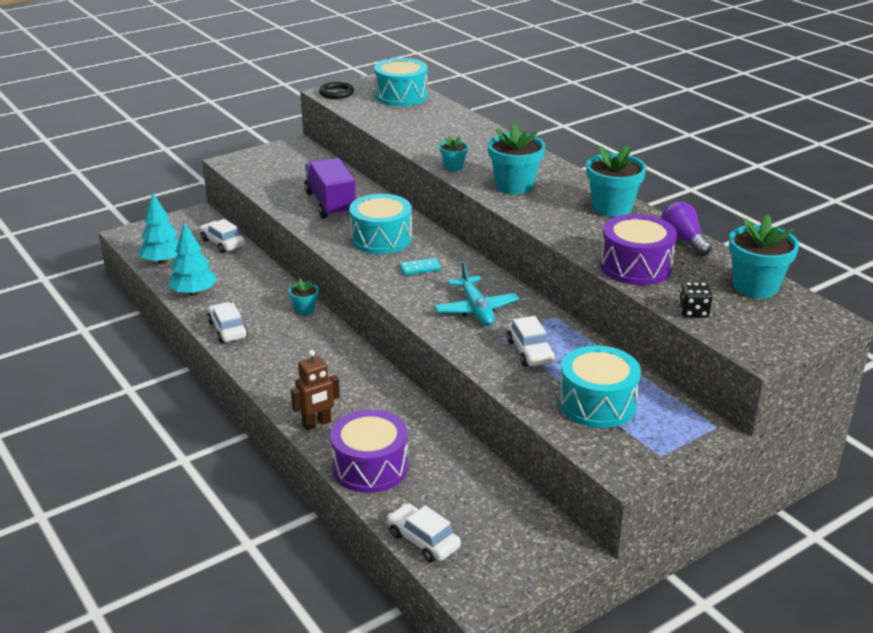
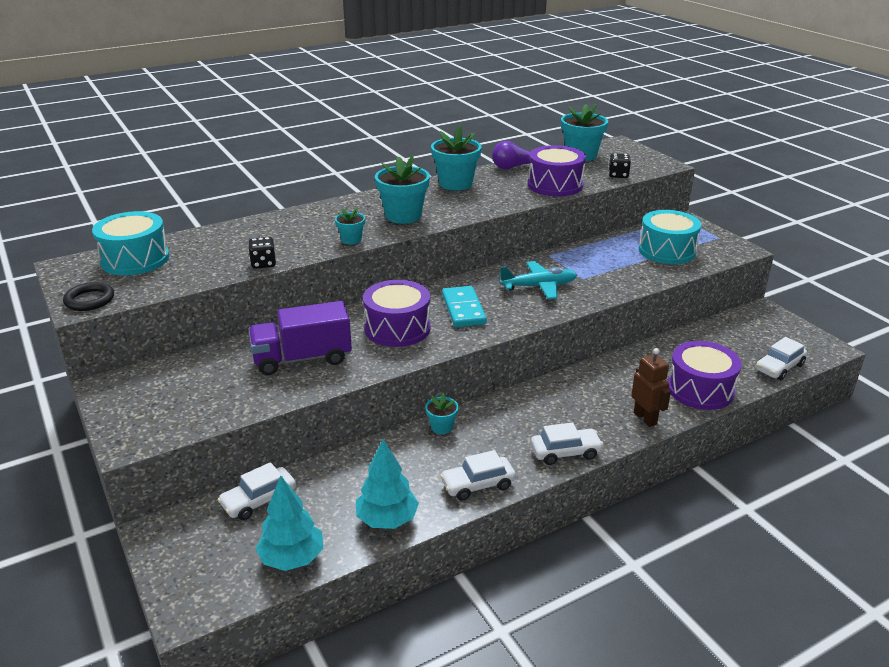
camera: 85 degrees left, 0 degrees up
turquoise drum [349,194,412,254] -> purple drum [363,280,431,347]
turquoise domino [400,258,441,275] -> turquoise domino [442,286,487,327], size x1.73
white car [507,316,555,367] -> white car moved to [531,422,604,465]
none -> black dice [248,237,276,269]

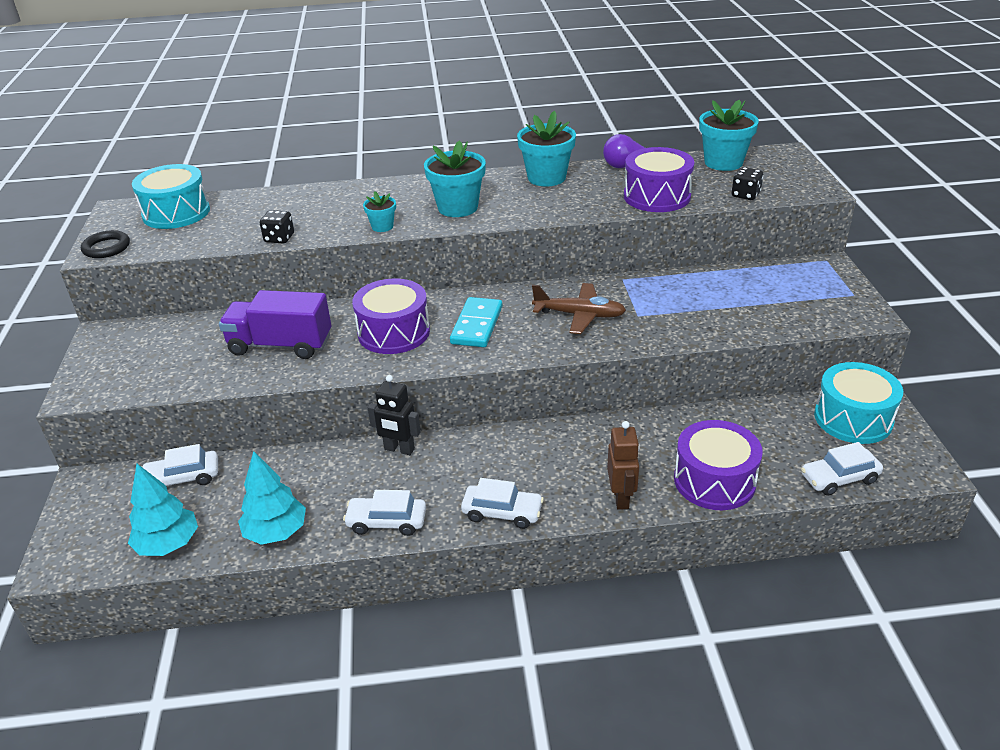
camera: 25 degrees right, 5 degrees up
turquoise flower pot [425,393,459,434] -> black robot [368,375,421,455]
turquoise plane [499,261,577,299] -> brown plane [532,283,626,334]
turquoise drum [639,210,701,264] -> turquoise drum moved to [814,362,903,444]

